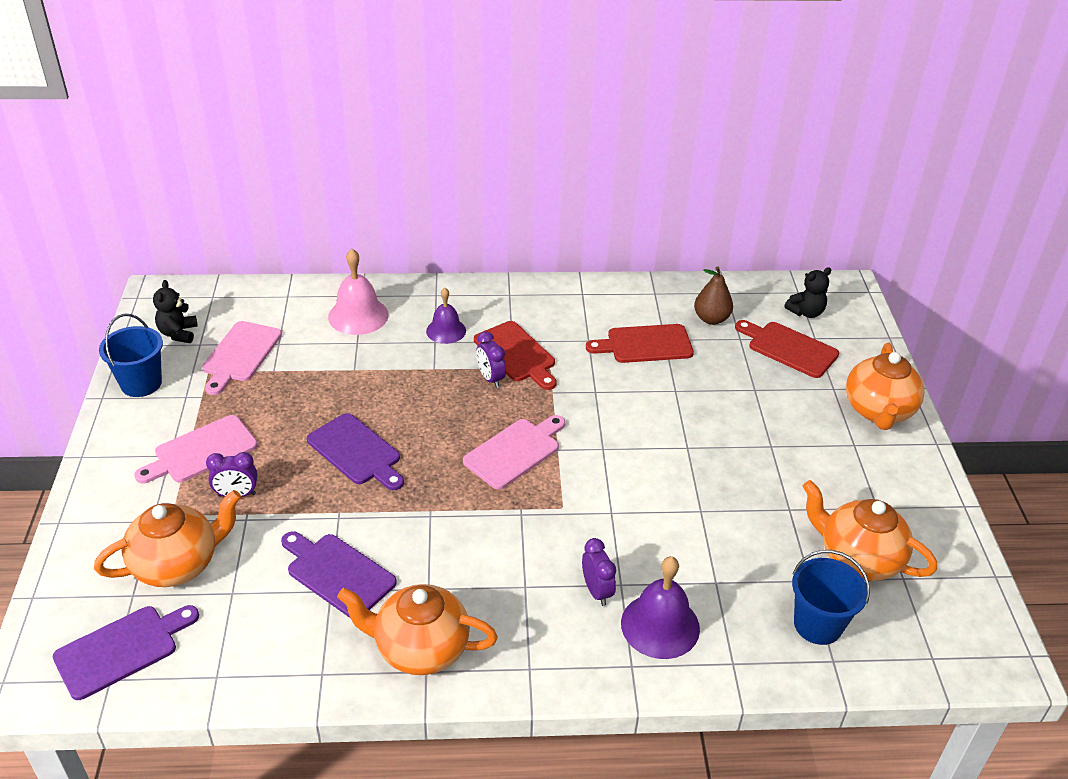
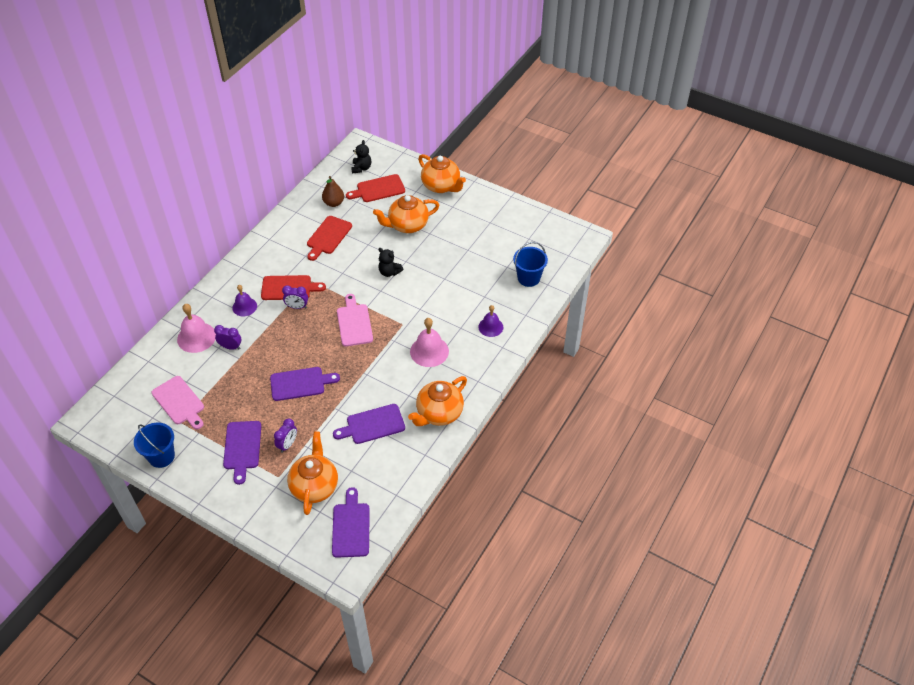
camera: 55 degrees left, 10 degrees up
pink cutting board [134,415,258,483] -> purple cutting board [223,421,261,485]
black teddy bear [153,280,198,343] -> black teddy bear moved to [378,248,403,277]
purple clock [582,538,616,606] -> purple clock moved to [214,325,241,350]
purple bell [621,556,700,659] -> purple bell [478,305,503,337], size x0.66
orange teapot [803,480,937,581] -> orange teapot moved to [373,195,439,233]
none -> pink bell [410,318,449,367]

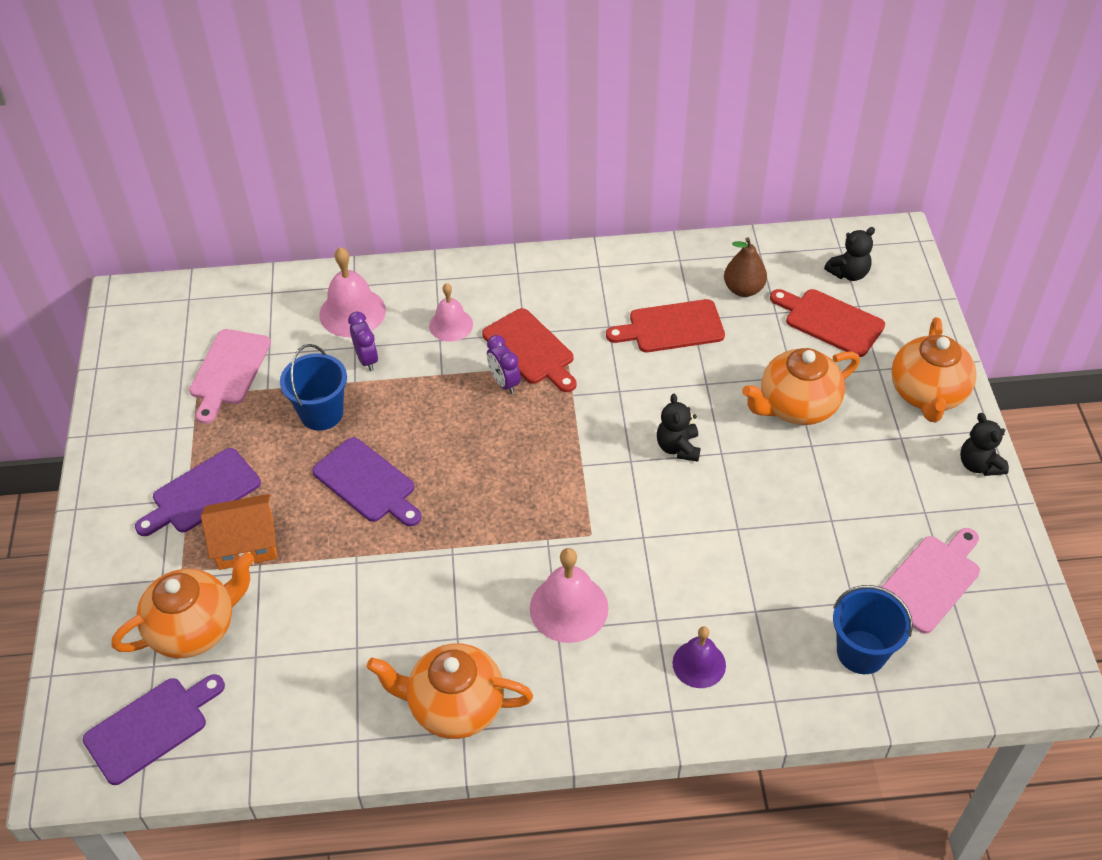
camera: 55 degrees right, 0 degrees up
blue bucket [134,423,175,468] -> blue bucket moved to [280,344,347,431]
purple bell [232,285,257,316] -> pink bell [429,283,473,342]
purple clock [274,419,297,453] -> orange house [201,494,277,570]
purple cutting board [333,404,405,444] -> none
pink cutting board [337,294,373,347] -> pink cutting board moved to [882,528,980,634]
orange teapot [373,195,439,233] -> orange teapot turned 60 degrees counterclockwise [742,348,860,425]
none -> black teddy bear [960,413,1009,476]

